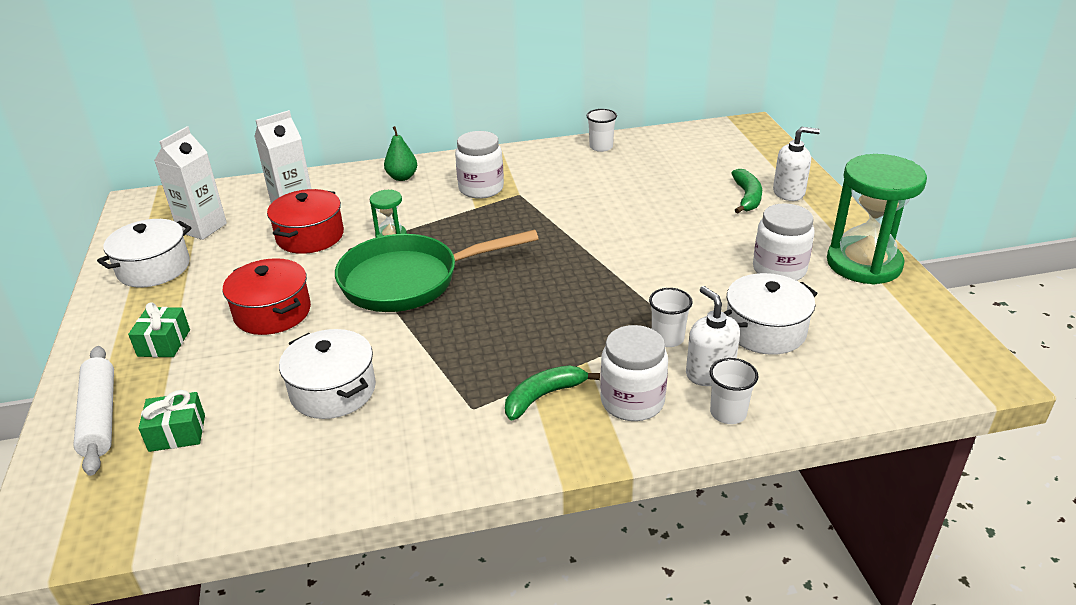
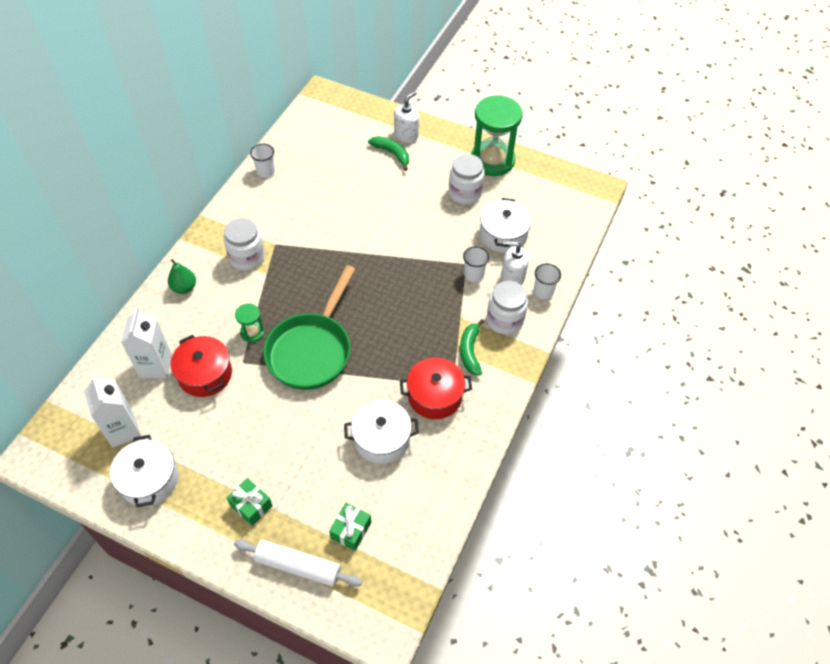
camera: 55 degrees left, 20 degrees up
red pot [223,258,311,335] -> red pot moved to [400,358,472,419]

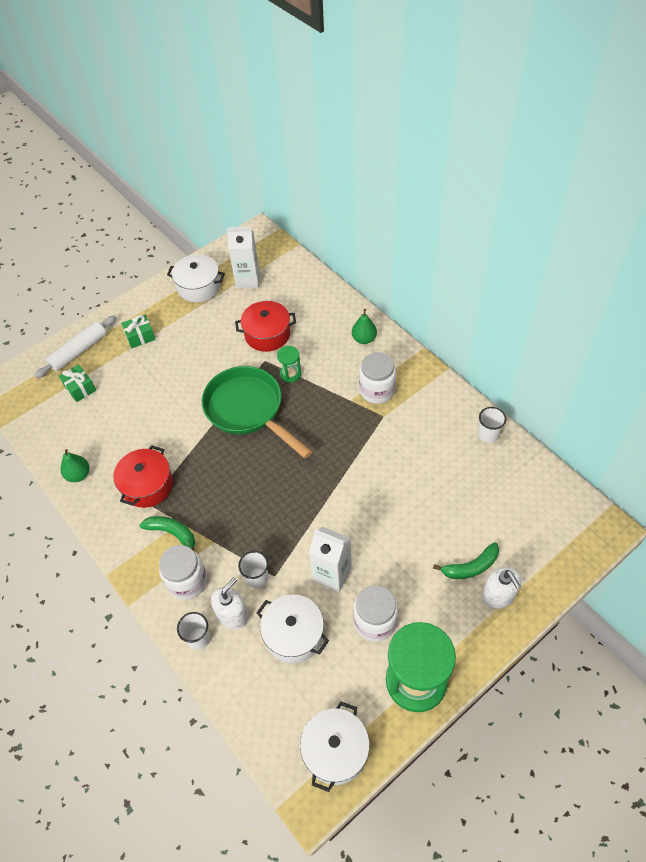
camera: 120 degrees right, 0 degrees up
white carton [121,307,172,378] -> white carton moved to [309,526,352,592]
white pot [344,400,419,464] -> white pot moved to [300,701,370,792]
none -> green pear [61,449,89,482]

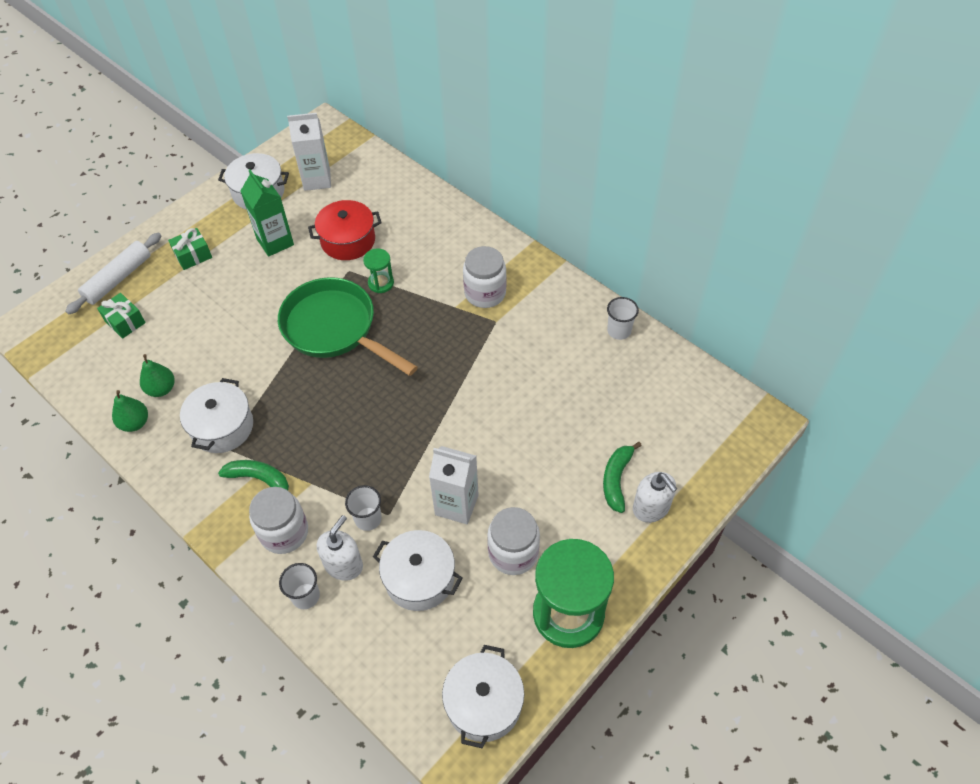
camera: 10 degrees left, 0 degrees up
red pot [114,445,173,508] -> white pot [180,378,253,453]
green pear [352,309,377,344] -> green pear moved to [140,354,175,397]
green banana [433,542,499,579] -> green banana turned 135 degrees clockwise [603,442,642,513]
none -> green carton [241,169,294,257]

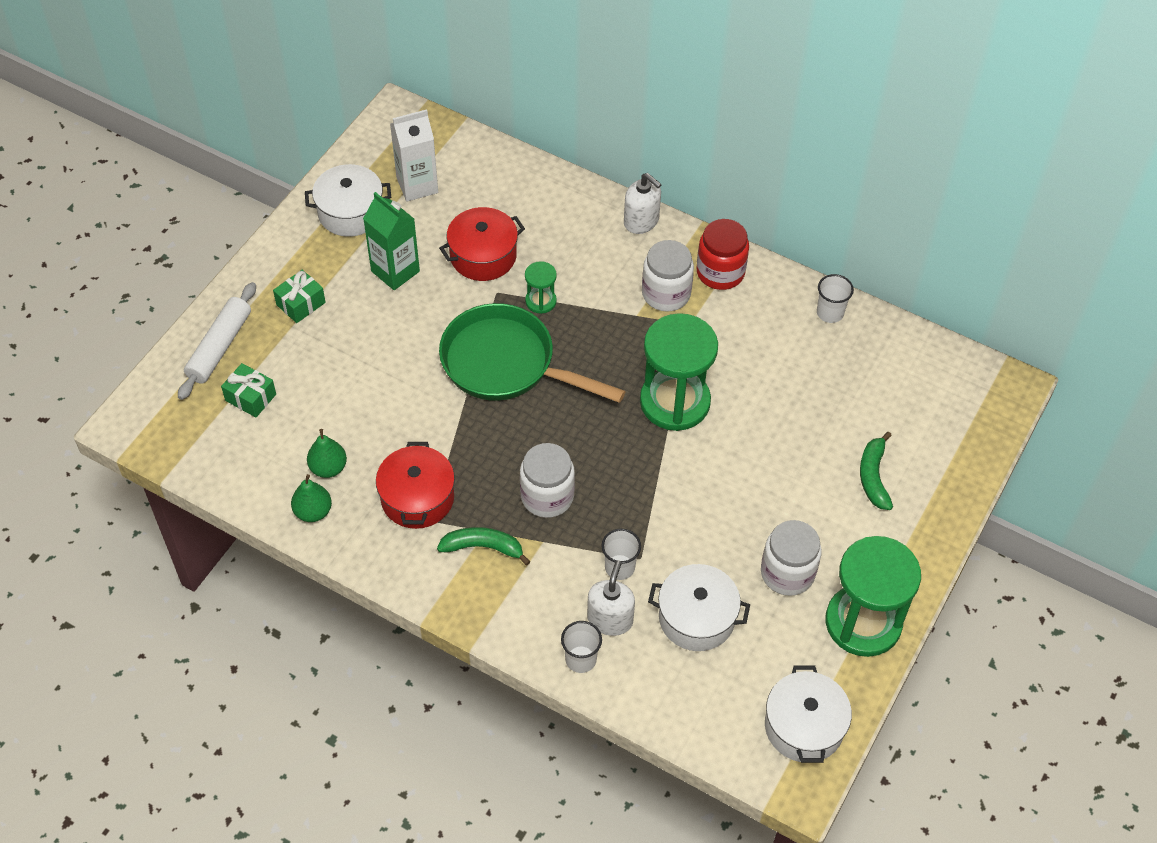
camera: 15 degrees left, 0 degrees up
white pot [180,378,253,453] -> red pot [376,442,455,529]
white jar [249,487,308,554] -> white jar moved to [520,443,575,518]
white carton [429,446,479,524] -> none
white soap dispenser [633,472,677,523] -> white soap dispenser moved to [624,173,662,234]
none -> green hourglass [640,313,718,431]
none -> red jar [696,219,749,290]

